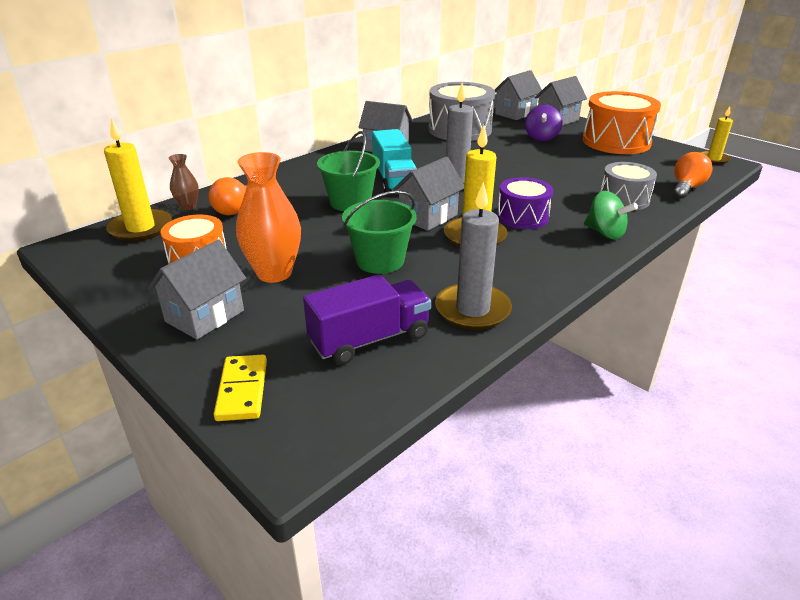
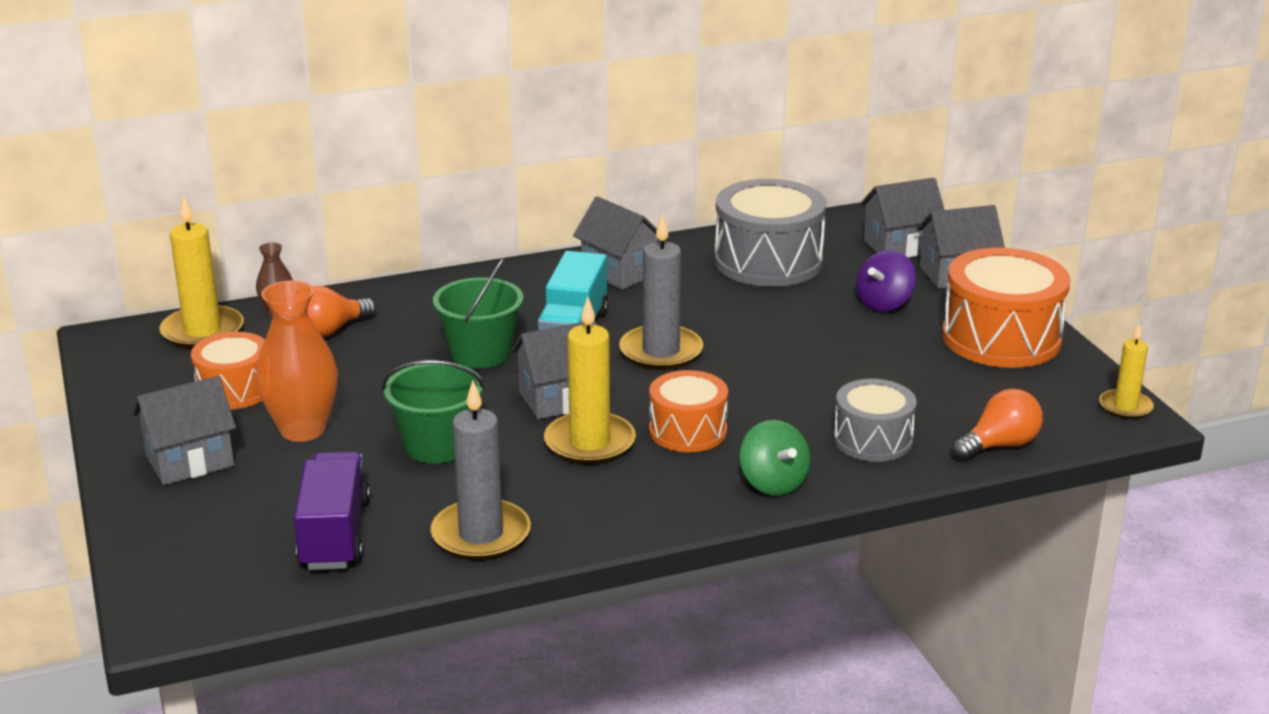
camera: 25 degrees right, 5 degrees down
yellow domino [214,355,267,421] -> none
purple truck [303,274,431,365] -> purple truck turned 90 degrees counterclockwise [294,452,370,570]
purple drum [497,177,553,229] -> orange drum [649,370,728,452]

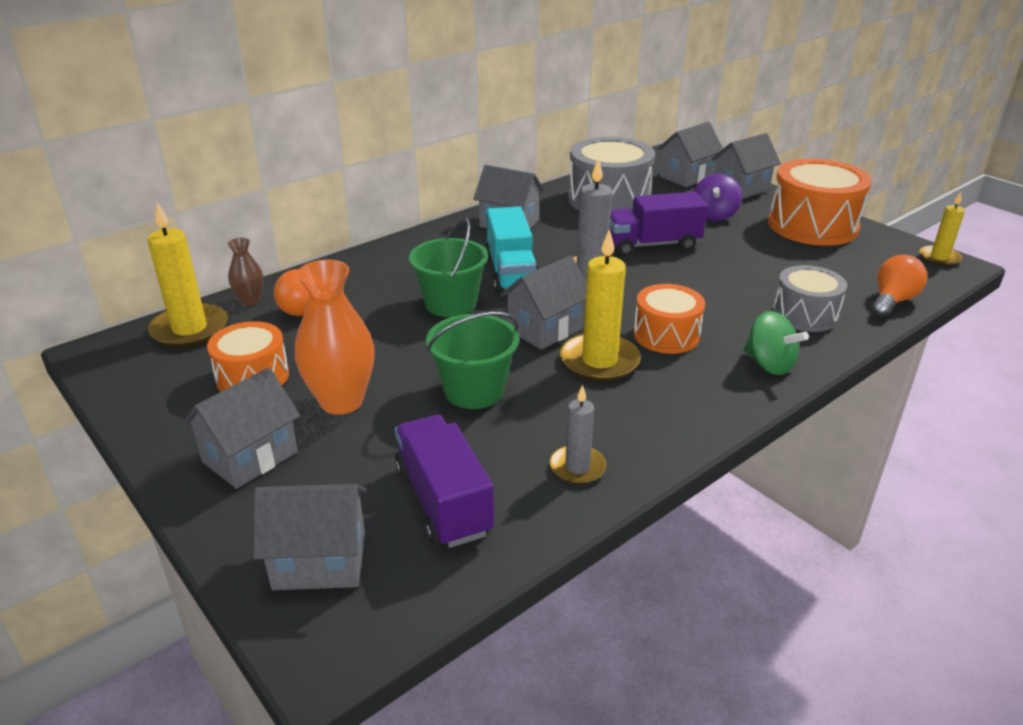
camera: 20 degrees left, 5 degrees up
grey candle [431,380,531,561] -> grey candle [550,385,606,484], size x0.60
none -> grey house [253,484,366,590]
none -> purple truck [610,192,708,256]

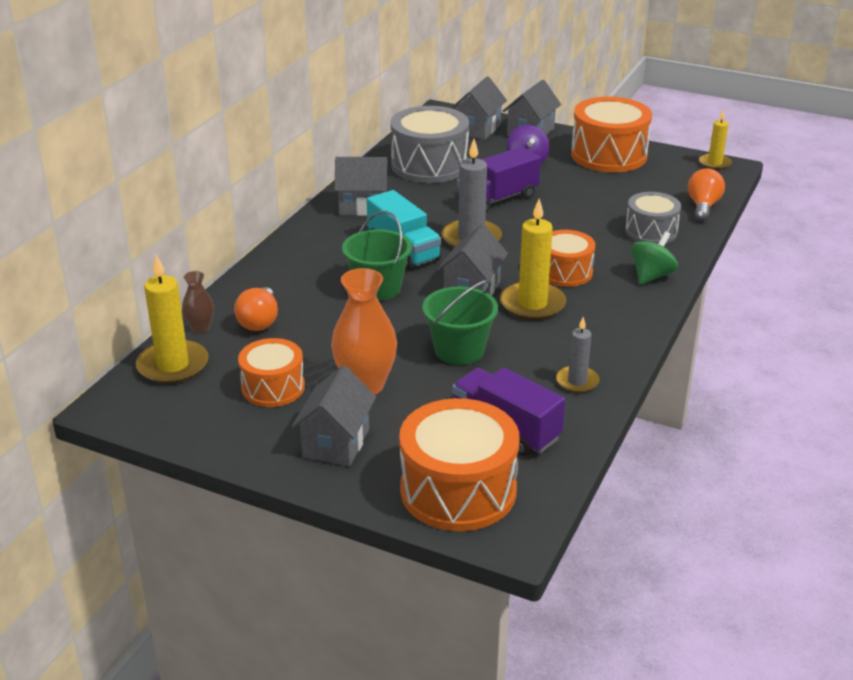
camera: 25 degrees left, 0 degrees up
grey house [253,484,366,590] -> orange drum [399,398,520,531]
green spinning top [743,311,809,375] -> green spinning top turned 75 degrees counterclockwise [631,231,678,285]

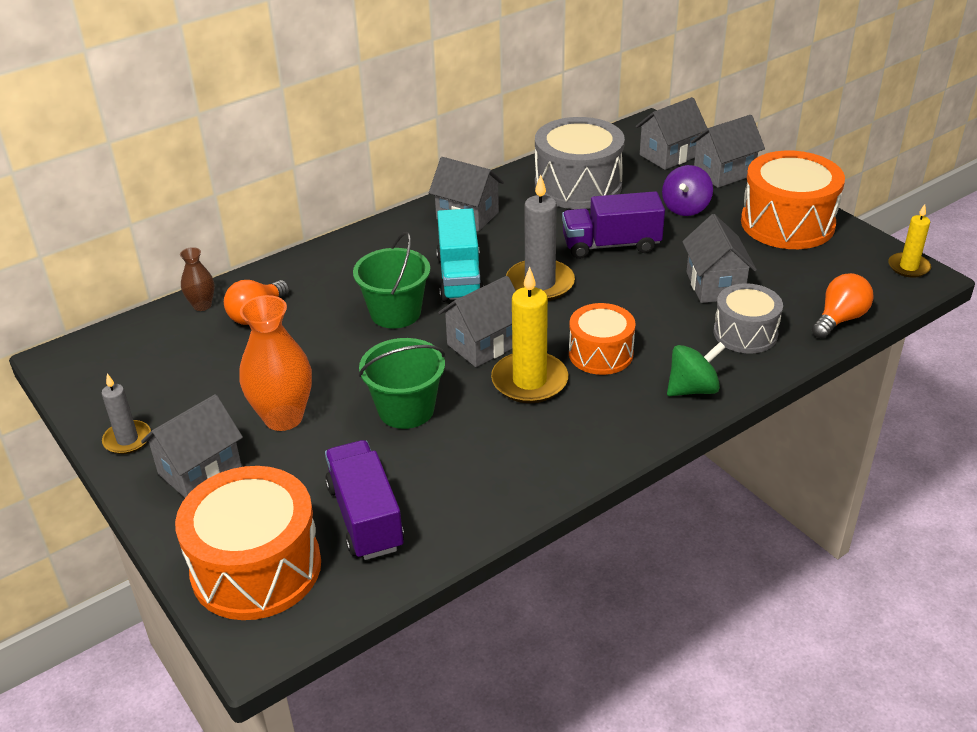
camera: 30 degrees right, 5 degrees up
yellow candle [136,254,209,384] -> none
orange drum [238,338,305,407] -> none
grey candle [556,317,600,393] -> grey candle moved to [102,374,151,454]
none -> grey house [682,214,757,303]

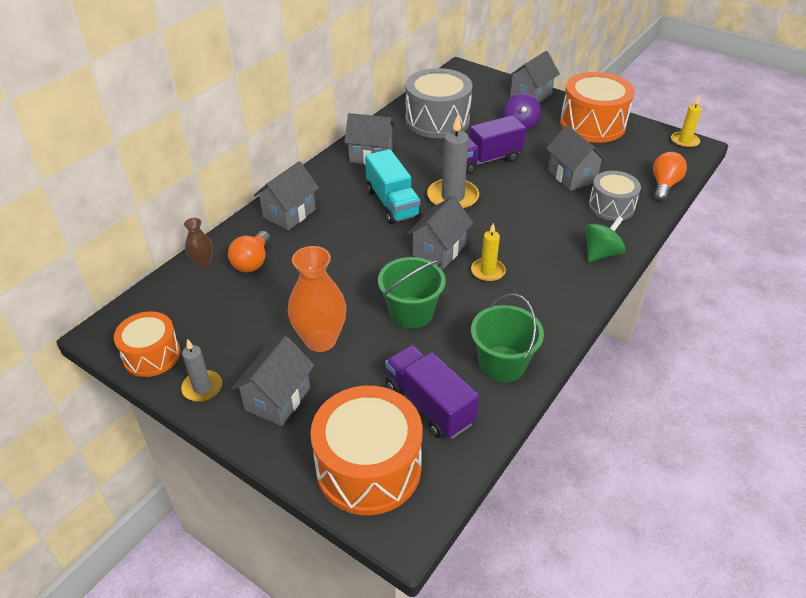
camera: 20 degrees left, 5 degrees up
green bucket [353,232,430,328] -> green bucket moved to [471,294,544,382]
yellow candle [491,267,568,403] -> yellow candle [471,223,506,282], size x0.60
orange drum [569,303,635,375] -> orange drum moved to [114,311,180,377]
grey house [635,97,708,170] -> grey house moved to [254,161,319,230]

